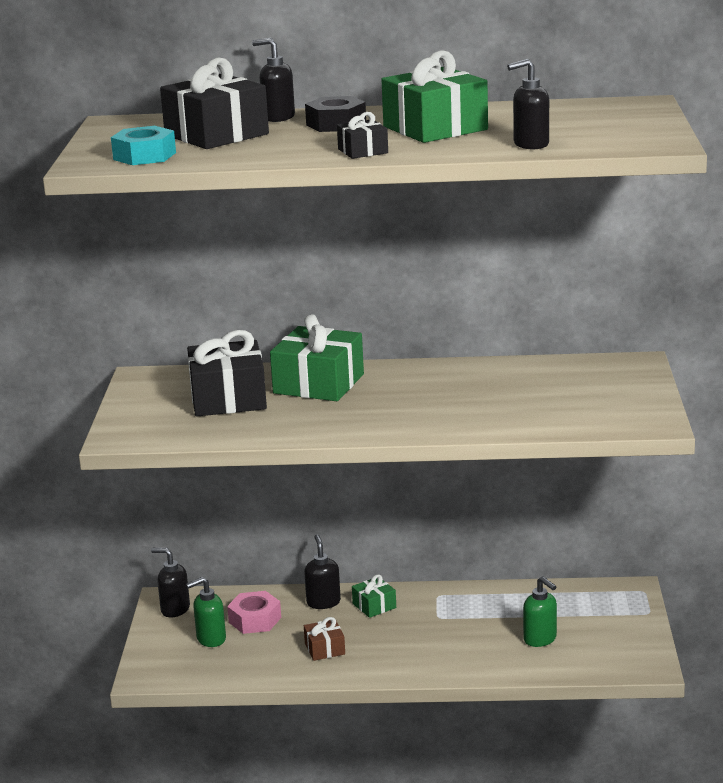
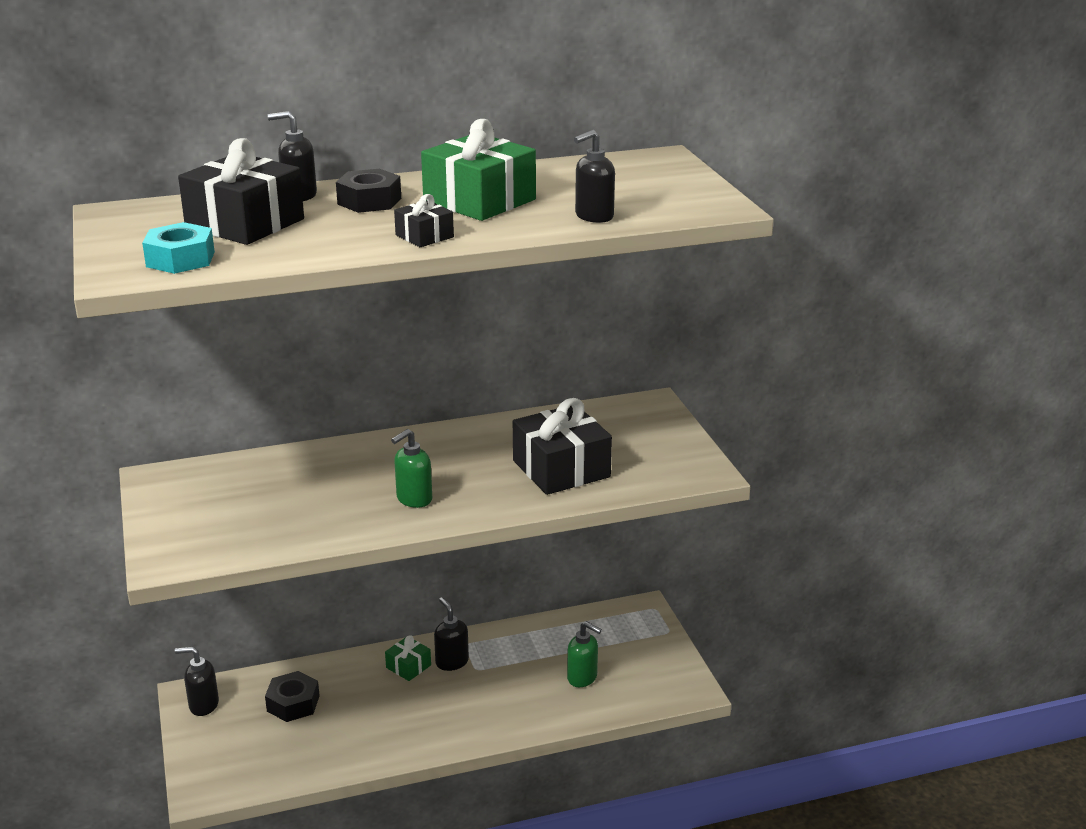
camera: 20 degrees left, 5 degrees up
green soap dispenser [186,577,226,647] -> green soap dispenser moved to [391,429,432,508]
black gift [187,330,267,417] -> black gift moved to [513,398,612,495]
pink nut [227,591,281,634] -> black nut [265,671,320,722]
green gift [270,314,364,401] -> none
black soap dispenser [304,535,341,609] -> black soap dispenser moved to [434,597,469,671]
brown gift [304,617,345,661] -> none

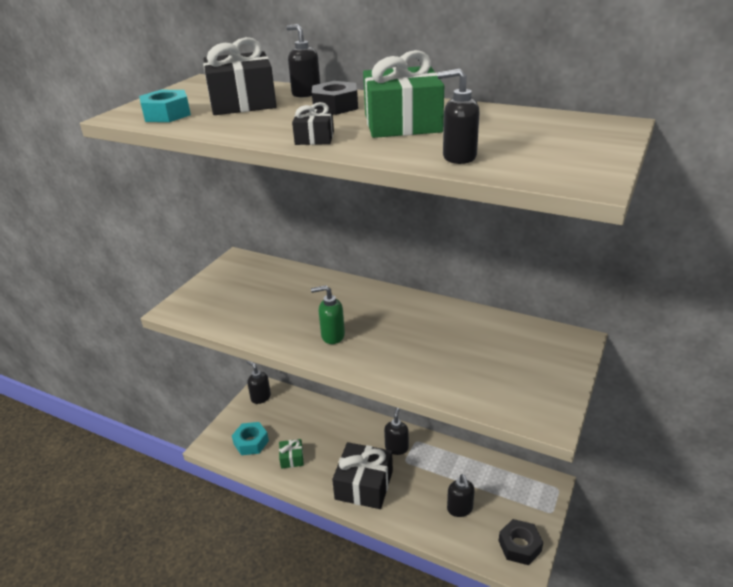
camera: 45 degrees right, 5 degrees up
black nut [265,671,320,722] -> black nut moved to [499,519,543,565]
green gift [385,635,431,681] -> green gift moved to [279,439,304,469]
black gift [513,398,612,495] -> black gift moved to [332,442,393,509]
green soap dispenser [567,621,602,687] -> black soap dispenser [447,474,475,517]
none -> turquoise nut [232,422,269,455]

